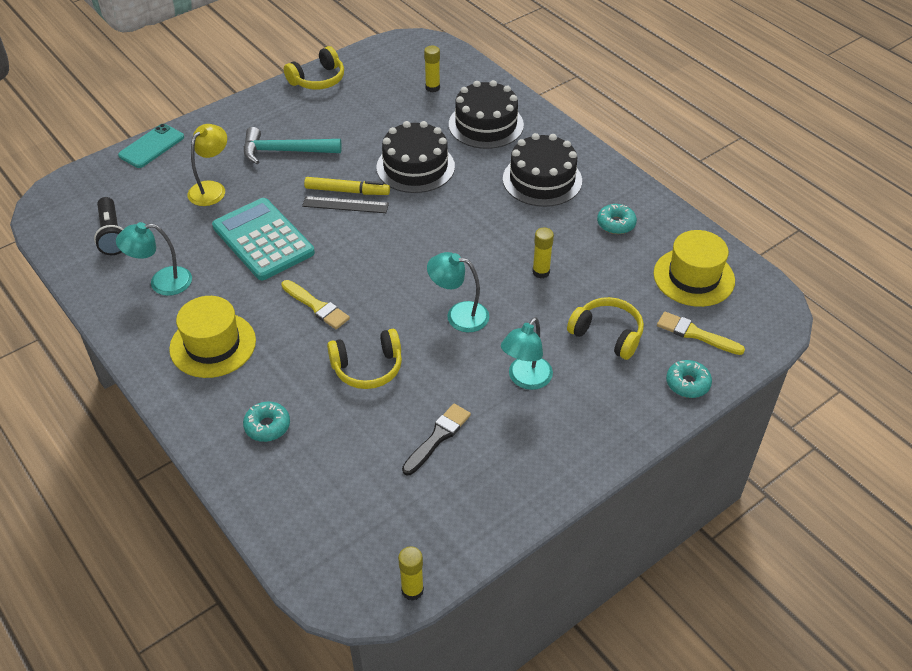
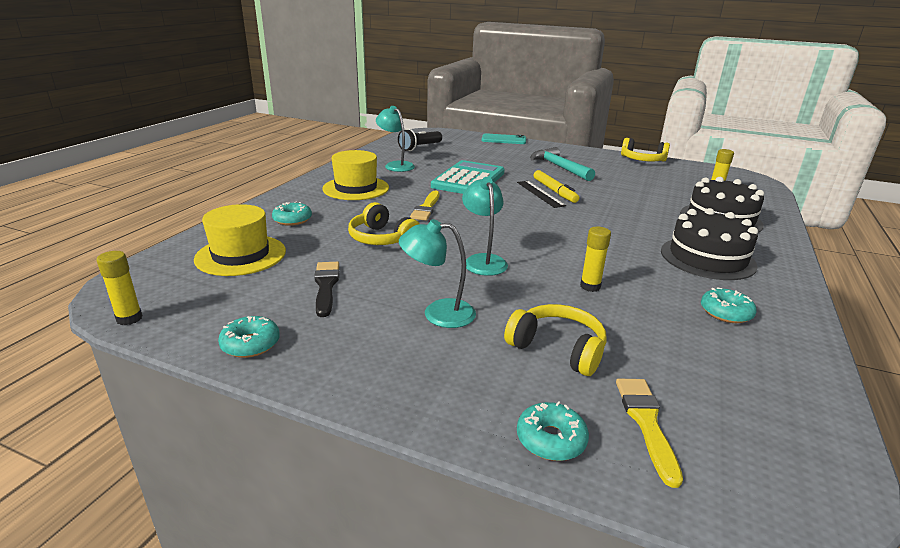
camera: 60 degrees right, 20 degrees down
yellow lamp [187,124,227,206] -> none
black cake [376,121,455,193] -> none
black brush [402,404,471,475] -> black brush turned 105 degrees counterclockwise [314,262,339,317]
yellow headphones [567,297,644,360] -> yellow headphones turned 60 degrees counterclockwise [504,304,607,376]
yellow hat [654,230,735,307] -> yellow hat moved to [194,204,286,276]
none -> turquoise donut [218,316,280,358]

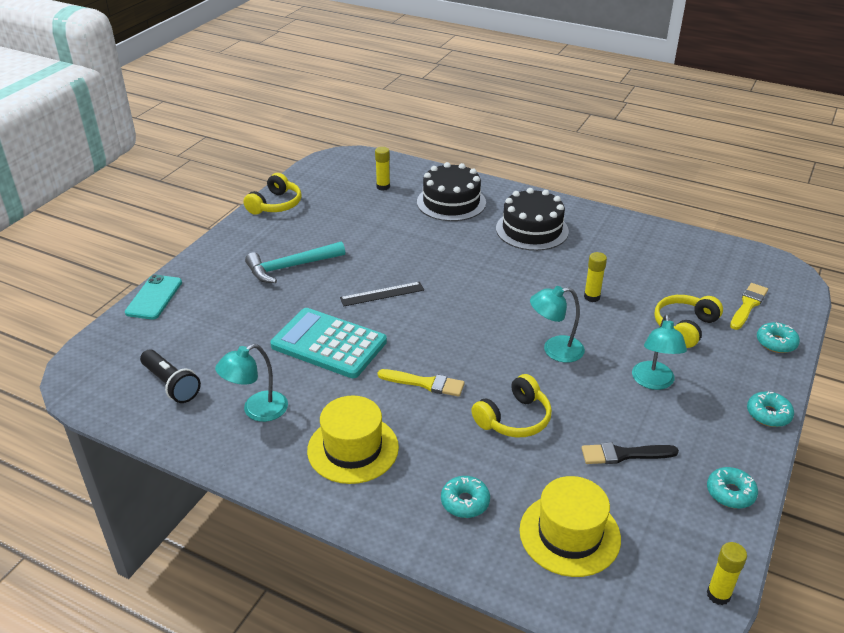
camera: 85 degrees left, 10 degrees up
yellow marker [534,170,579,203] -> none
yellow brush [616,378,683,488] -> yellow brush turned 120 degrees clockwise [730,283,768,330]
turquoise donut [701,287,757,323] -> turquoise donut moved to [747,392,794,427]

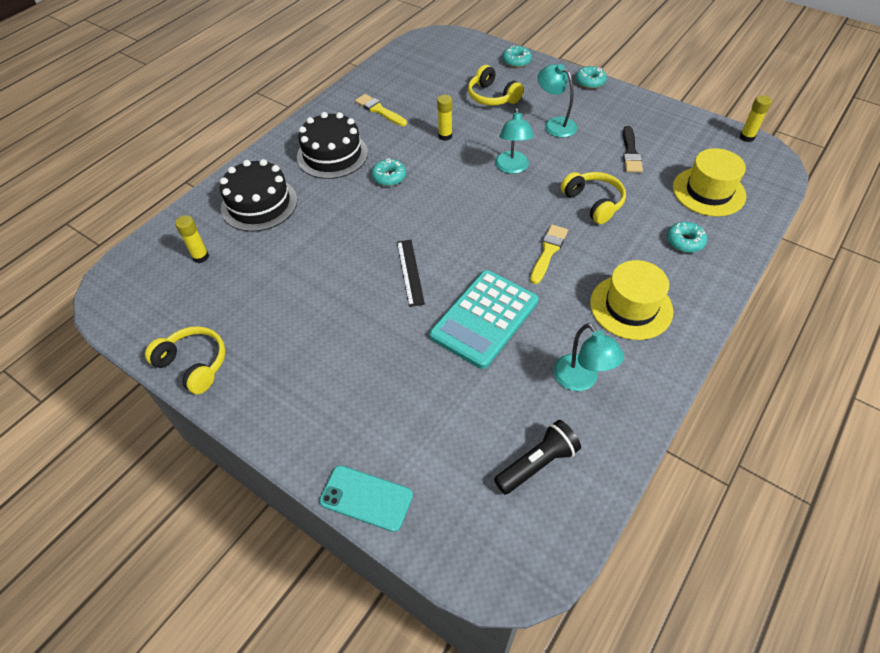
camera: 80 degrees left, 15 degrees up
turquoise hammer [245,241,345,283] -> none
turquoise lamp [632,314,687,390] -> turquoise lamp turned 150 degrees counterclockwise [538,64,577,138]
turquoise donut [707,467,758,509] -> turquoise donut moved to [371,158,406,186]
yellow brush [730,283,768,330] -> yellow brush moved to [355,94,407,126]

